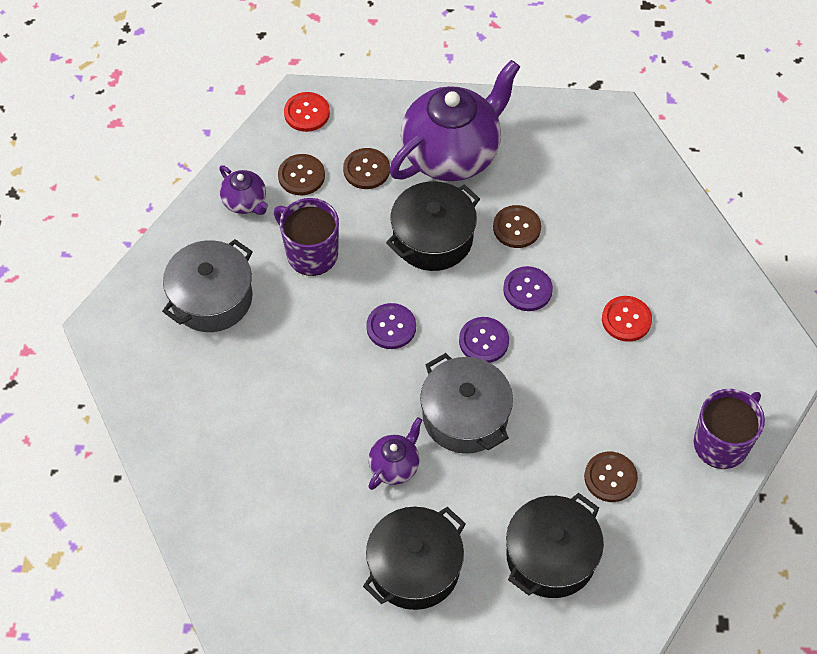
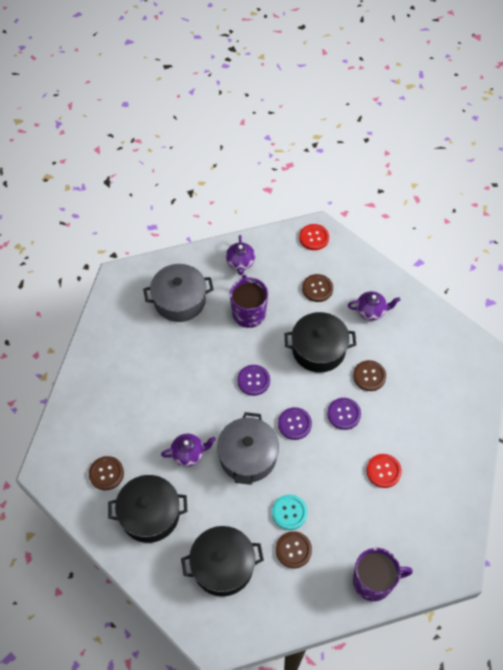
camera: 40 degrees right, 0 degrees up
brown button [278,154,325,195] -> brown button moved to [89,456,124,490]
purple teapot [389,60,520,181] -> purple teapot [348,291,400,321], size x0.46
none -> turquoise button [272,495,308,530]

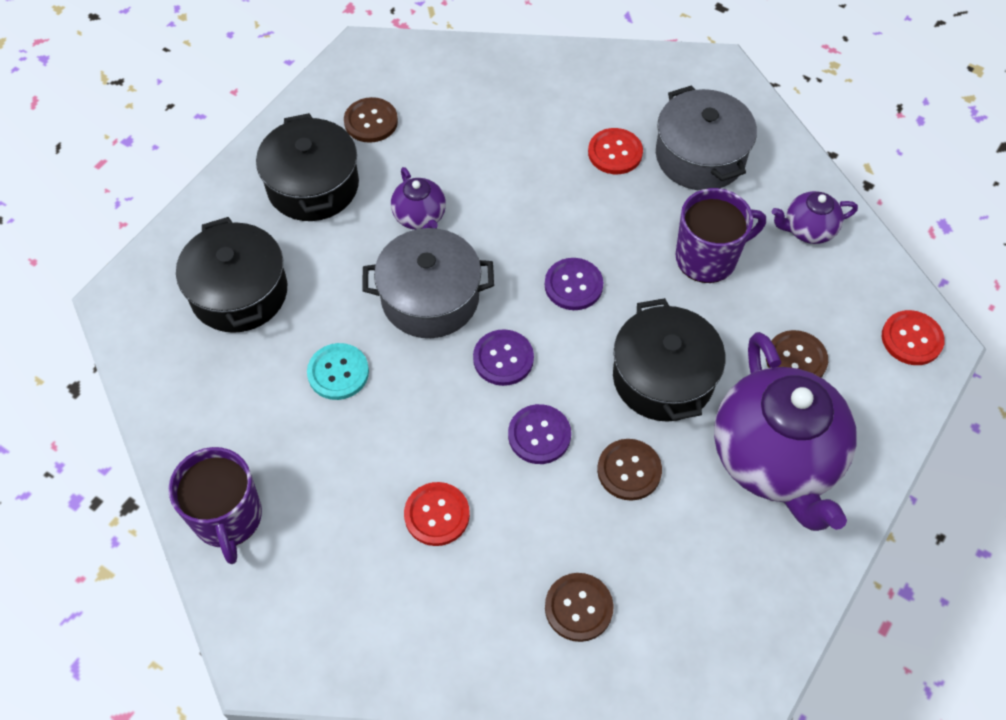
camera: 80 degrees right, 0 degrees up
brown button [276,531,312,568] -> brown button moved to [545,573,614,642]
purple teapot [348,291,400,321] -> purple teapot [714,332,857,531], size x2.19
none -> red button [588,128,643,174]

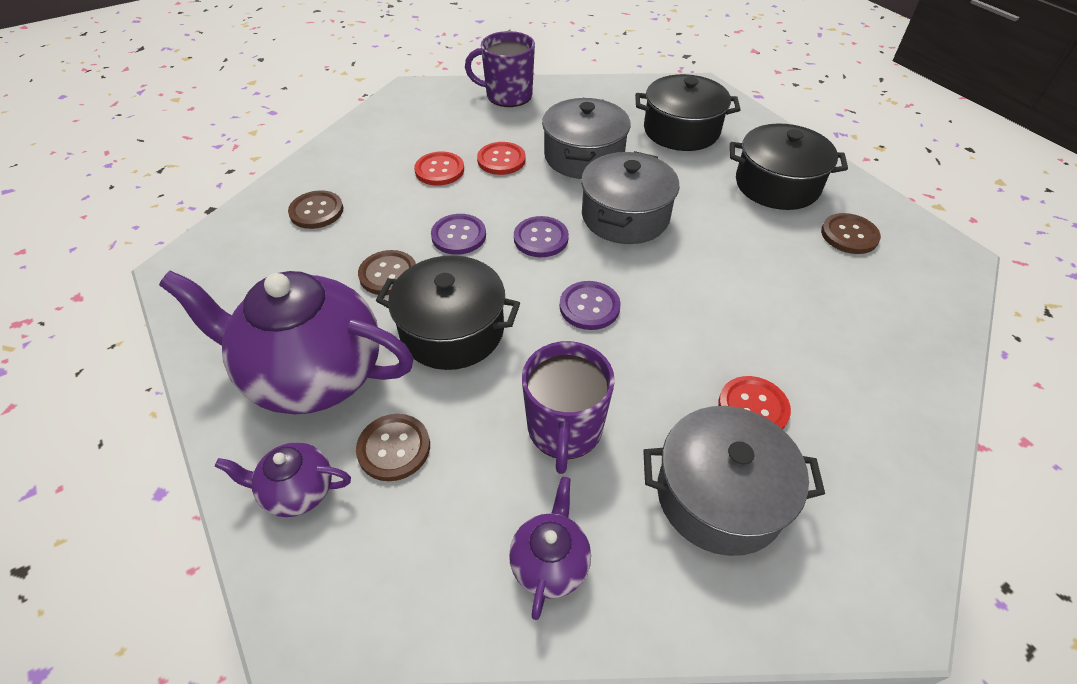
camera: 115 degrees right, 10 degrees down
turquoise button [307,343,369,400] -> grey pot [542,98,630,179]
purple teapot [391,167,446,230] -> purple teapot moved to [215,442,351,517]
red button [882,310,945,365] -> red button moved to [477,142,526,175]

